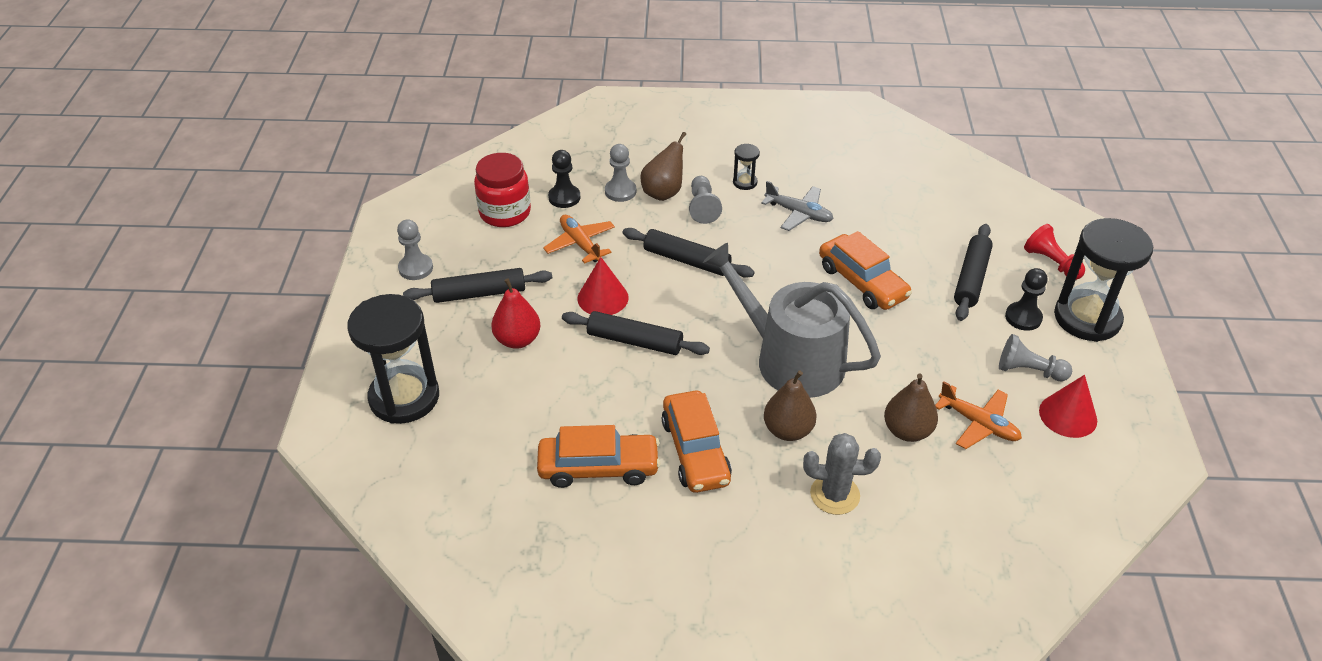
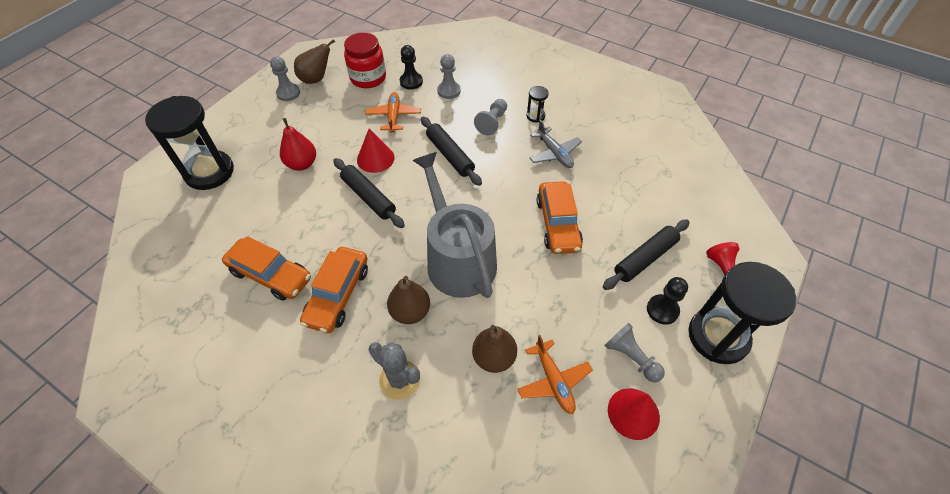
camera: 30 degrees right, 10 degrees up
black rolling pin [403,268,552,303] -> none
brown pear [640,132,686,201] -> brown pear moved to [294,39,335,84]

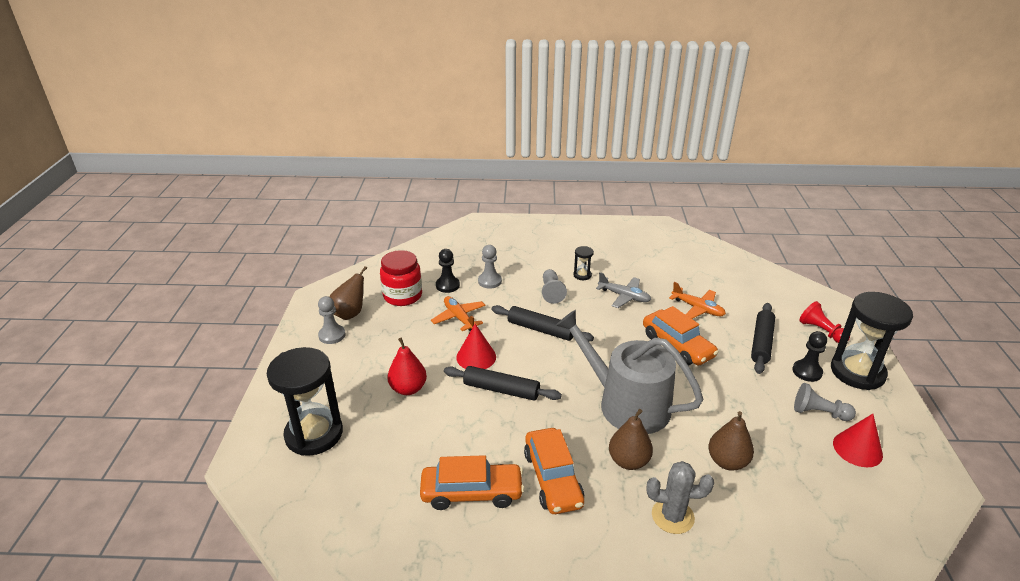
camera: 30 degrees left, 20 degrees down
orange plane [517,335,593,414] -> orange plane moved to [669,282,726,319]

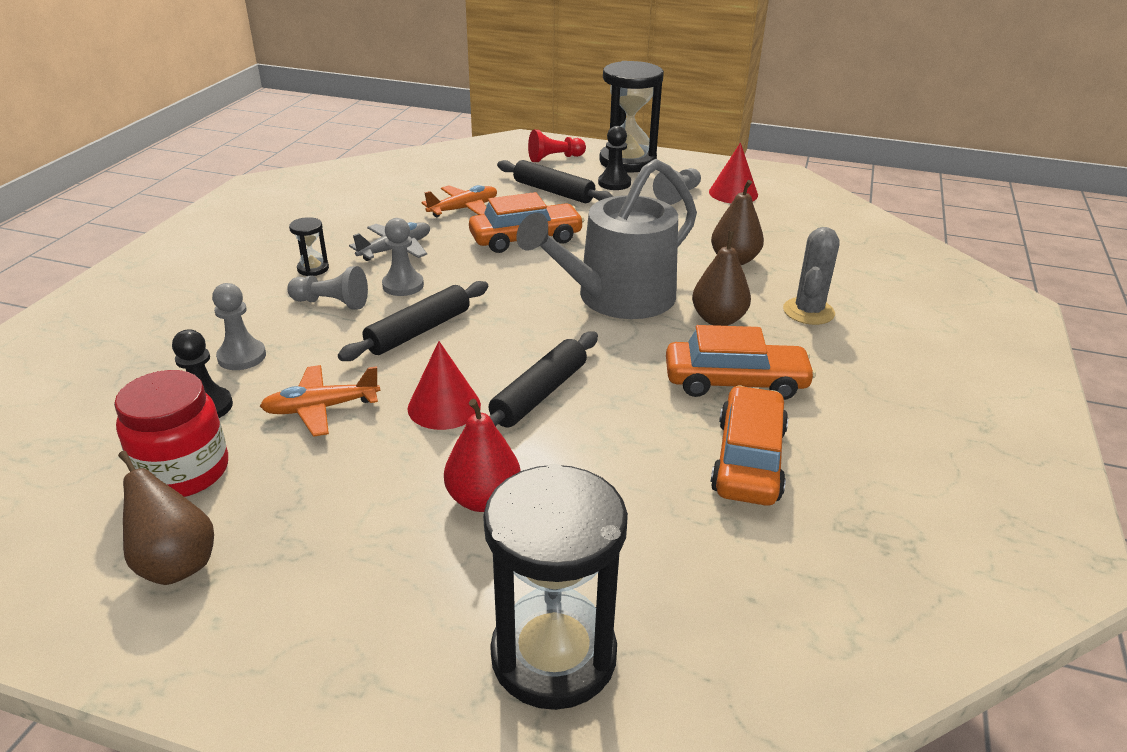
camera: 75 degrees left, 0 degrees up
grey pawn [318,296,346,344] -> grey pawn moved to [382,218,424,296]

